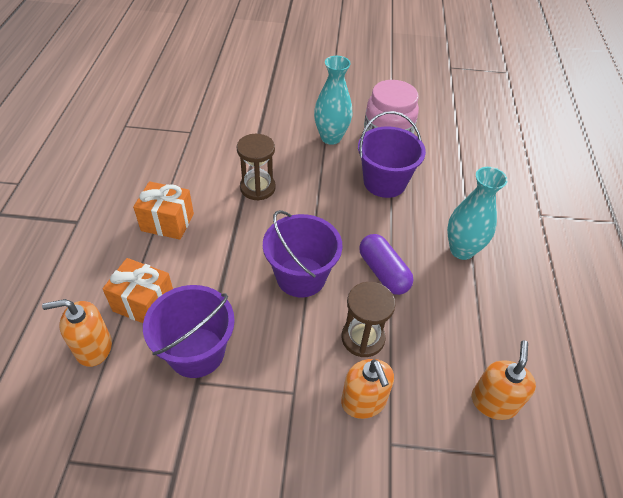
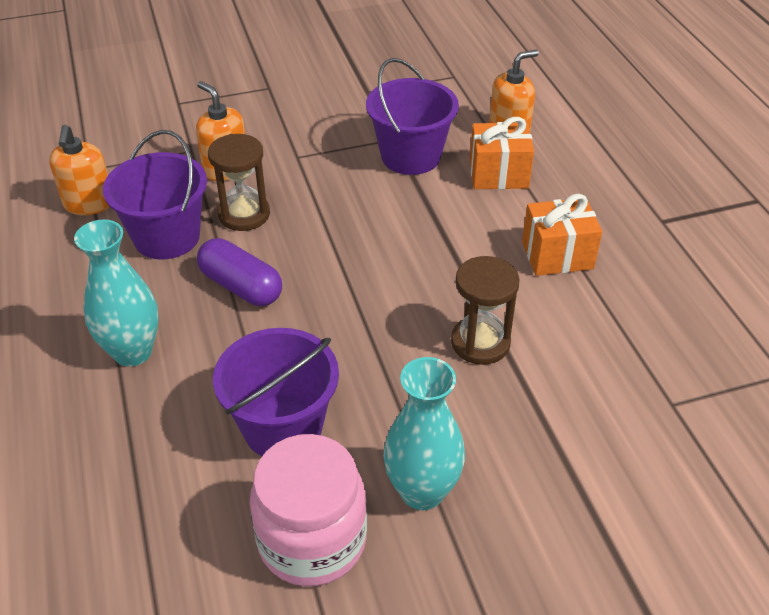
camera: 160 degrees right, 5 degrees down
purple bucket [263,210,343,297] -> purple bucket moved to [103,130,207,259]

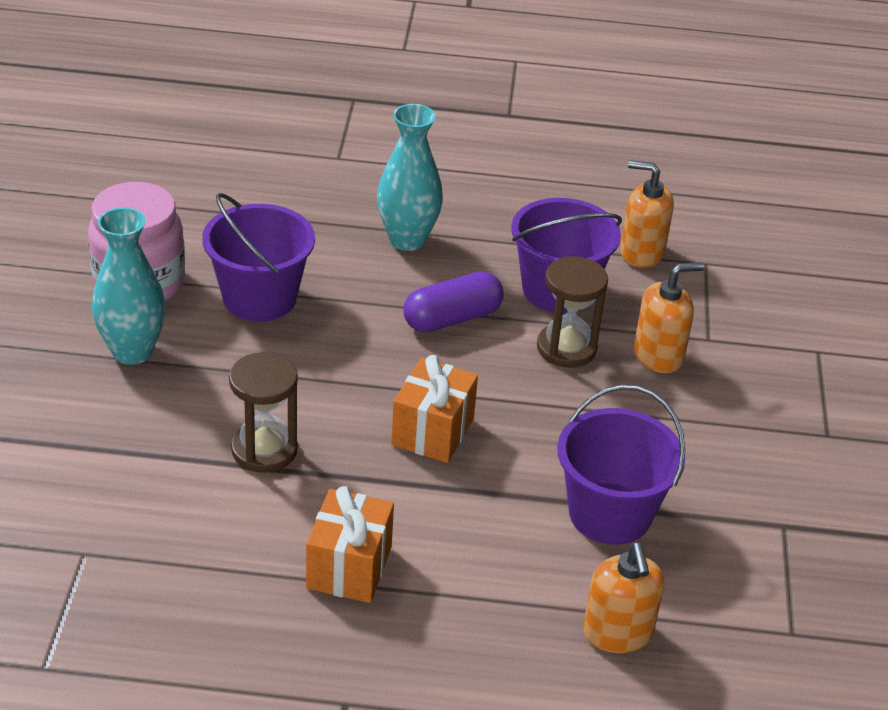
camera: 110 degrees right, 5 degrees down
orange gift [470,117,534,189] -> orange gift moved to [391,355,478,463]

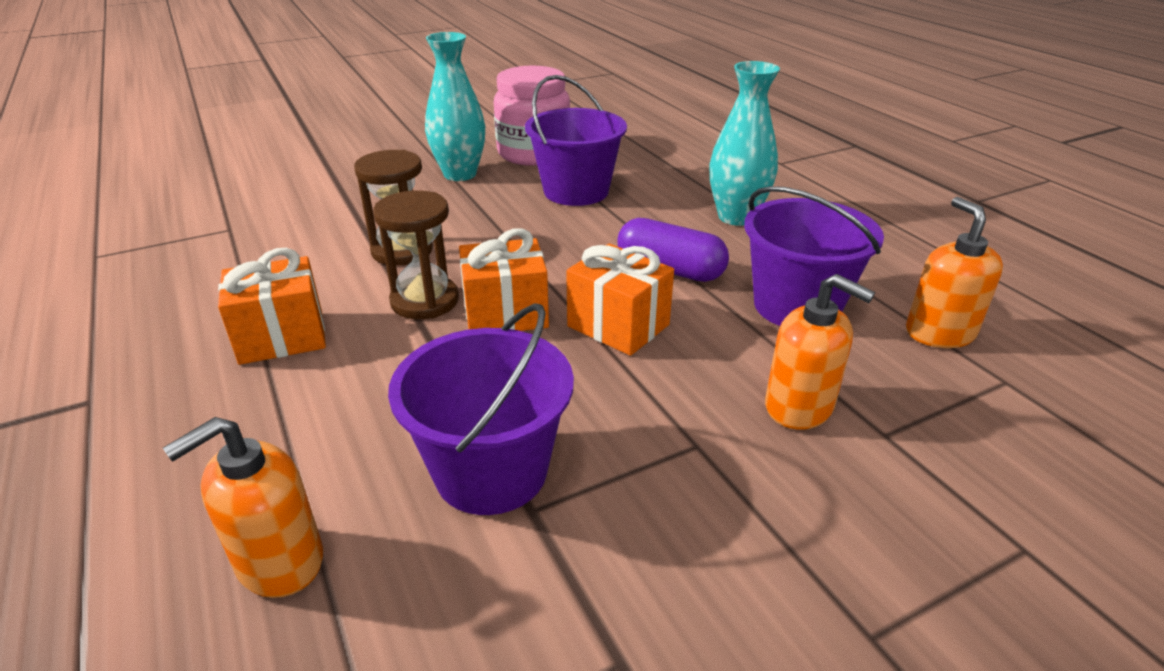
camera: 60 degrees right, 5 degrees down
brown hourglass [537,256,608,368] -> brown hourglass moved to [373,190,459,319]
none -> orange gift [566,244,674,356]

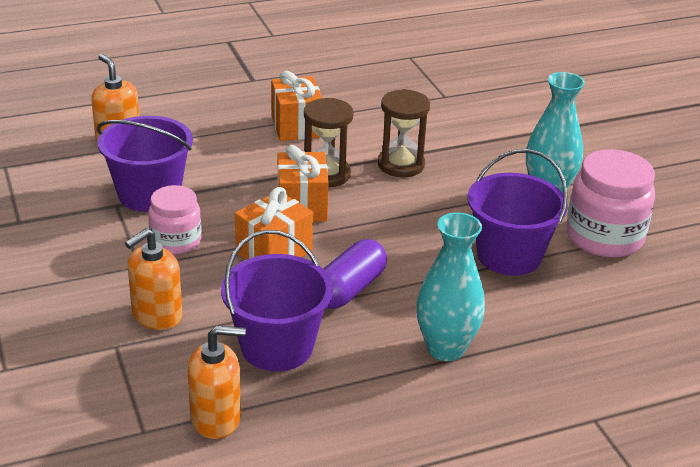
camera: 95 degrees right, 0 degrees up
none -> pink jar [148,185,202,255]

